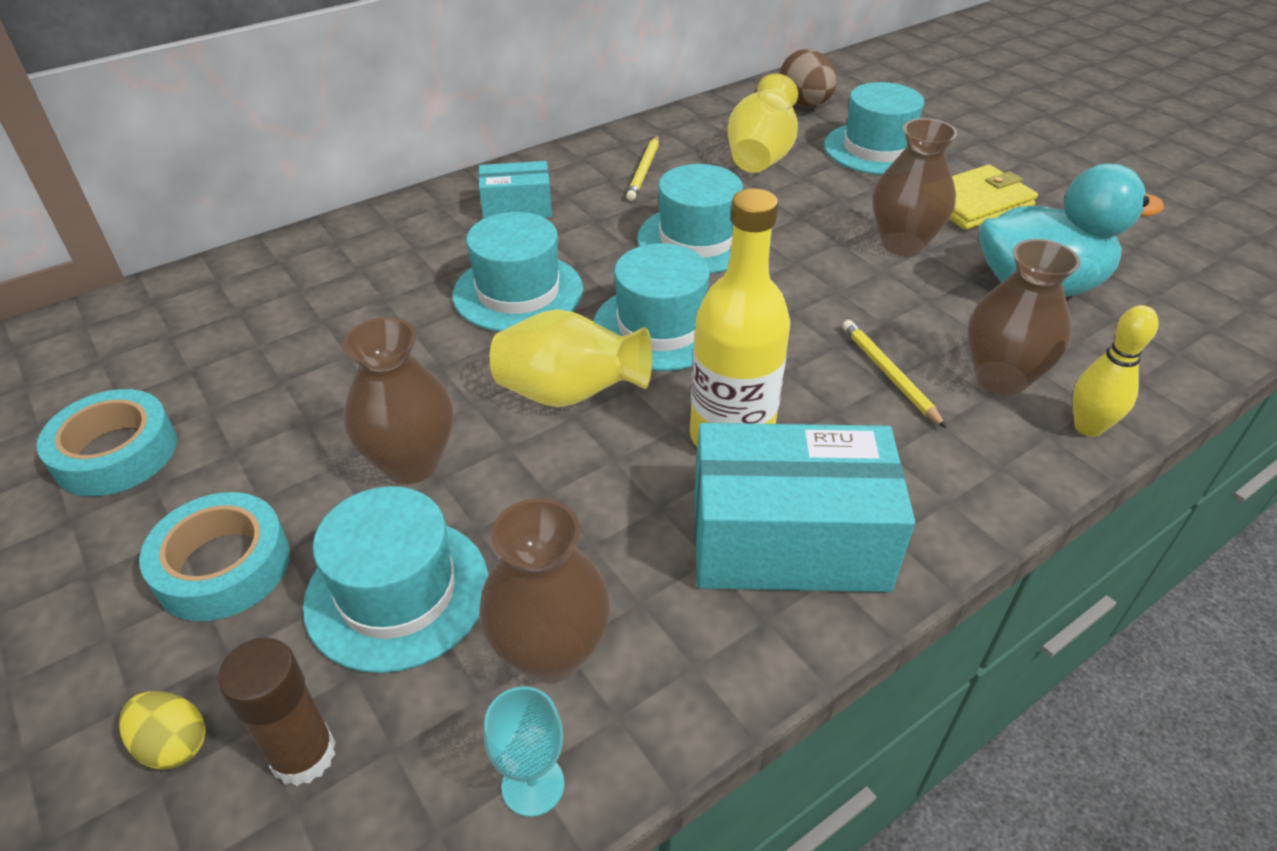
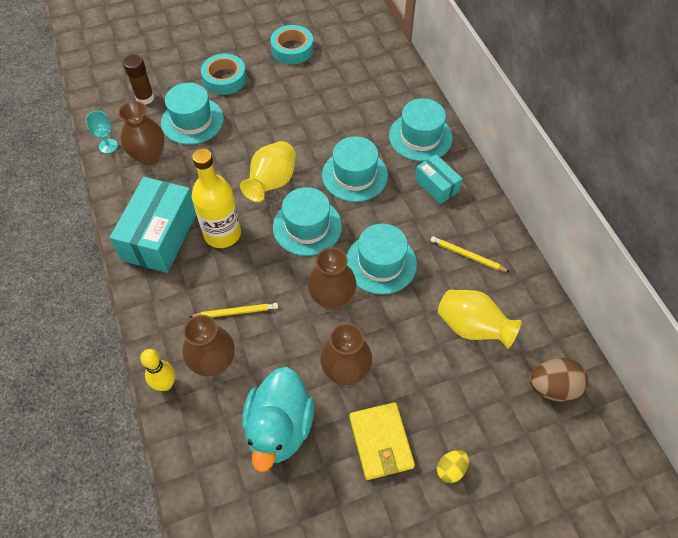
camera: 105 degrees right, 15 degrees up
yellow egg [119,691,205,770] -> yellow egg moved to [437,450,469,483]
brown vase [343,317,454,484] -> brown vase moved to [308,247,356,310]
turquoise box [479,161,552,219] -> turquoise box turned 45 degrees counterclockwise [415,154,463,204]
turquoise hat [824,82,924,175] -> turquoise hat moved to [389,98,453,161]

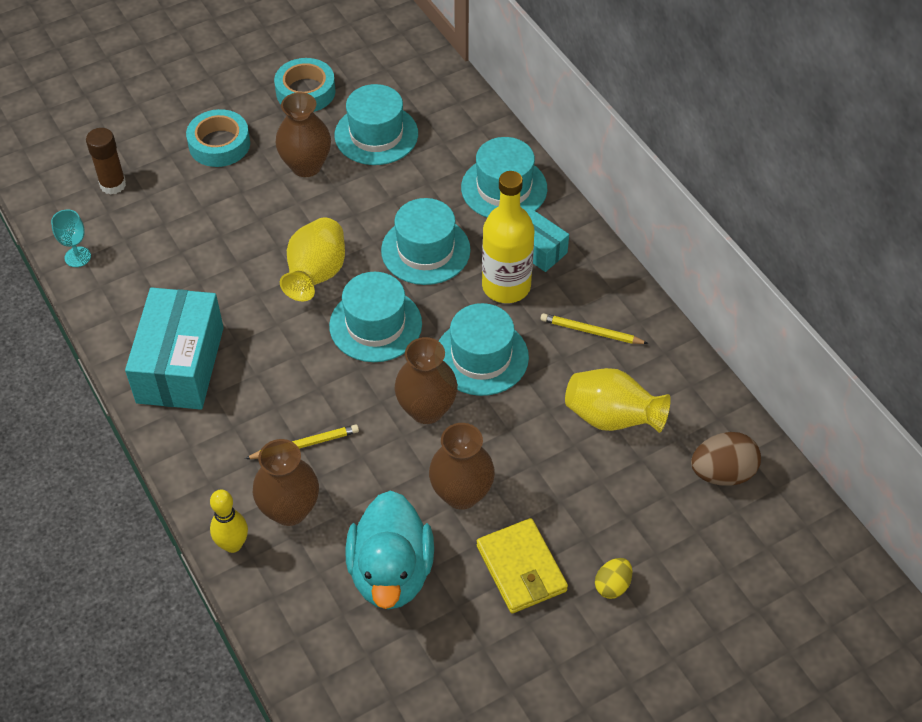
camera: 10 degrees left, 5 degrees down
brown vase [118,101,165,166] -> brown vase moved to [275,92,331,177]
turquoise hat [161,83,224,145] -> turquoise hat moved to [335,84,418,165]
yellow bottle [192,149,241,248] -> yellow bottle moved to [482,171,534,303]

